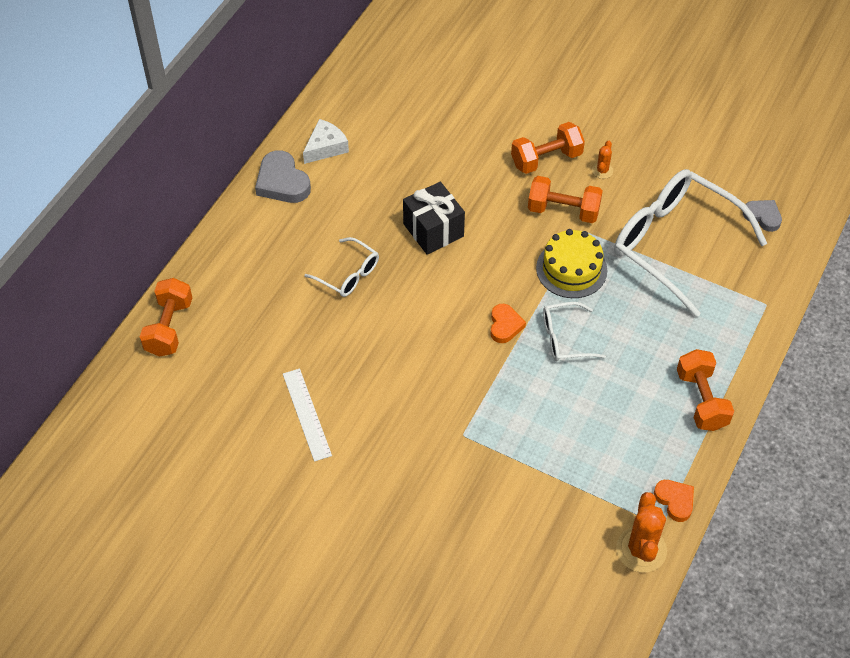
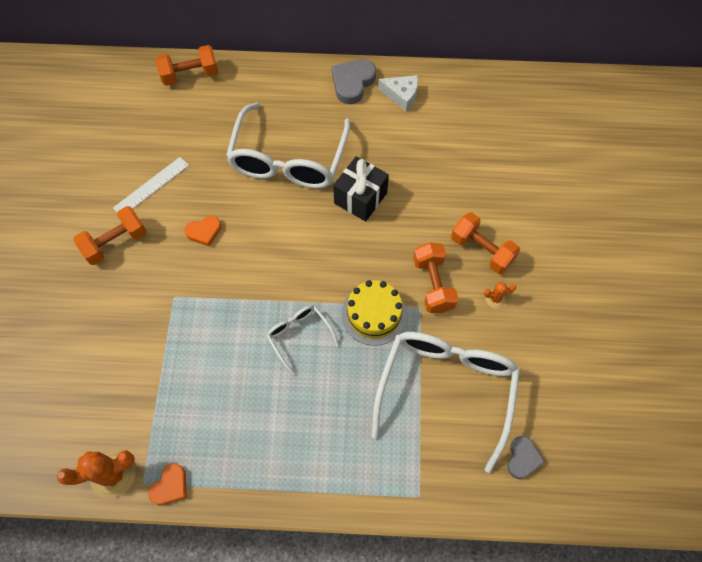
camera: 65 degrees right, 10 degrees up
white glasses [304,237,379,297] -> white glasses [226,102,350,189], size x2.10
orange heart [490,304,526,343] -> orange heart moved to [184,216,221,246]
orange dumbbell [677,349,734,431] -> orange dumbbell moved to [73,206,147,265]

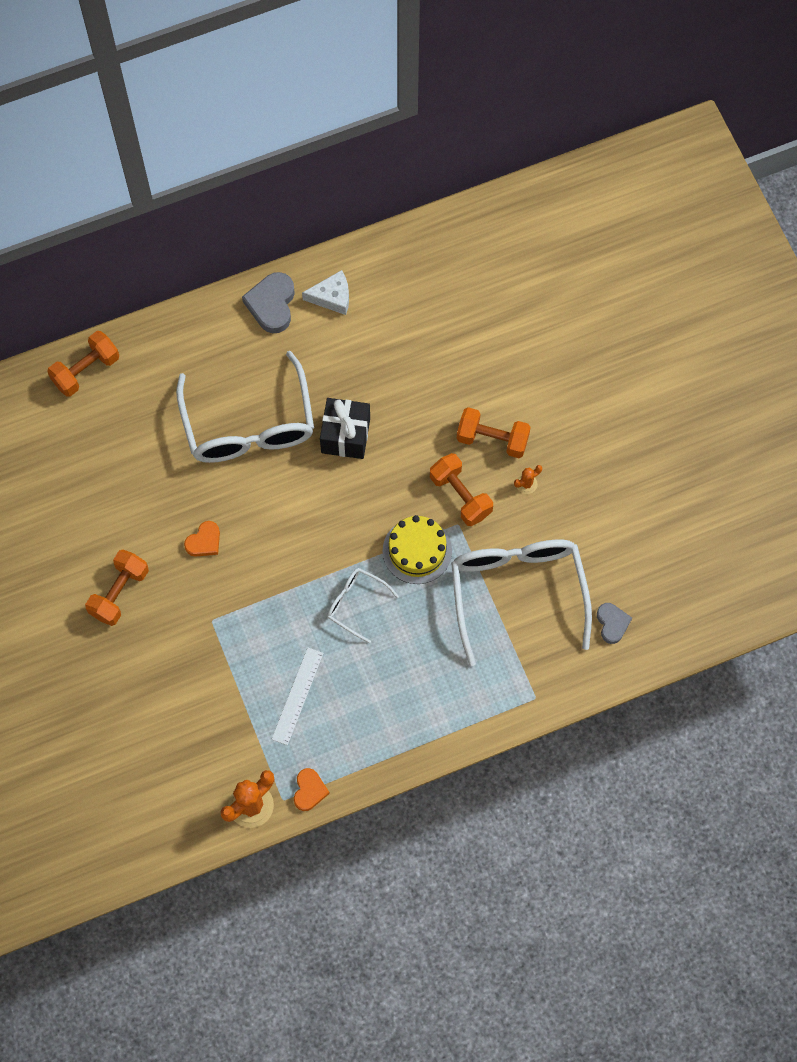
camera: 25 degrees left, 5 degrees up
white ruler [113,157,189,213] -> white ruler moved to [271,648,324,745]

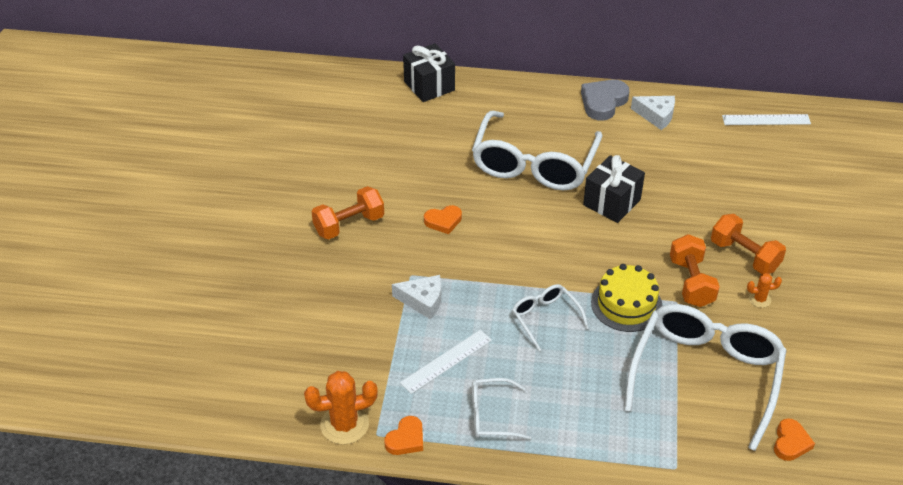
camera: 30 degrees right, 25 degrees down
orange dumbbell [47,331,119,397] -> black gift [403,43,455,102]
grey heart [597,603,632,644] -> orange heart [774,418,815,461]
none -> white cheese [392,275,441,320]
none -> white glasses [472,378,531,440]
none -> white ruler [722,114,811,125]

